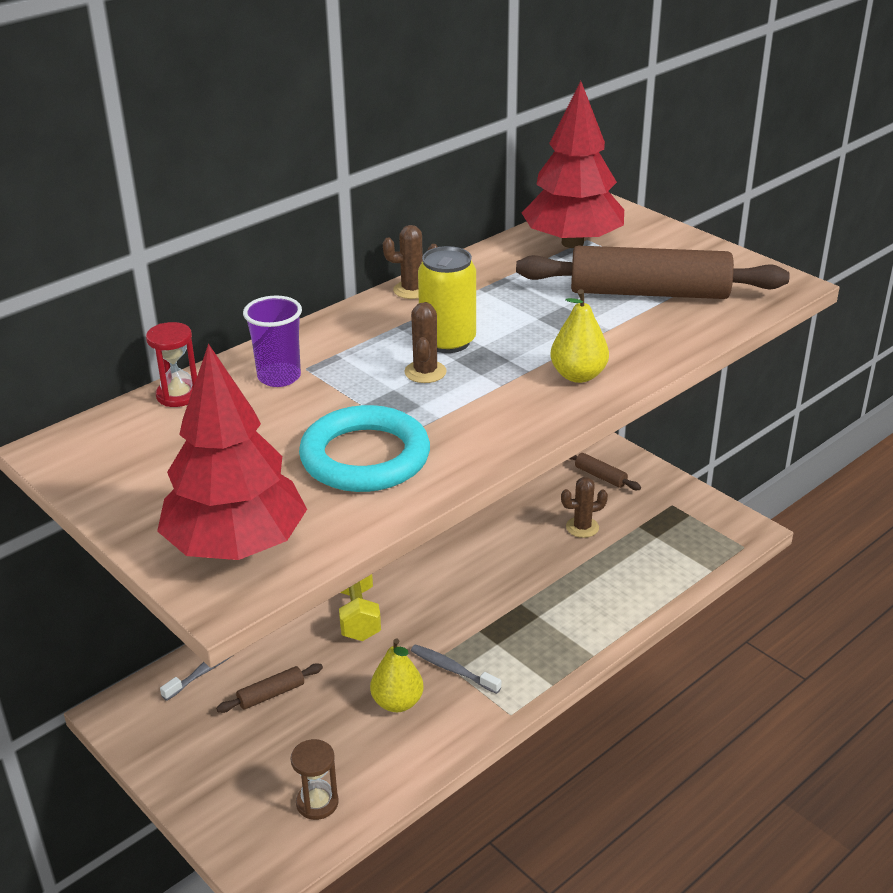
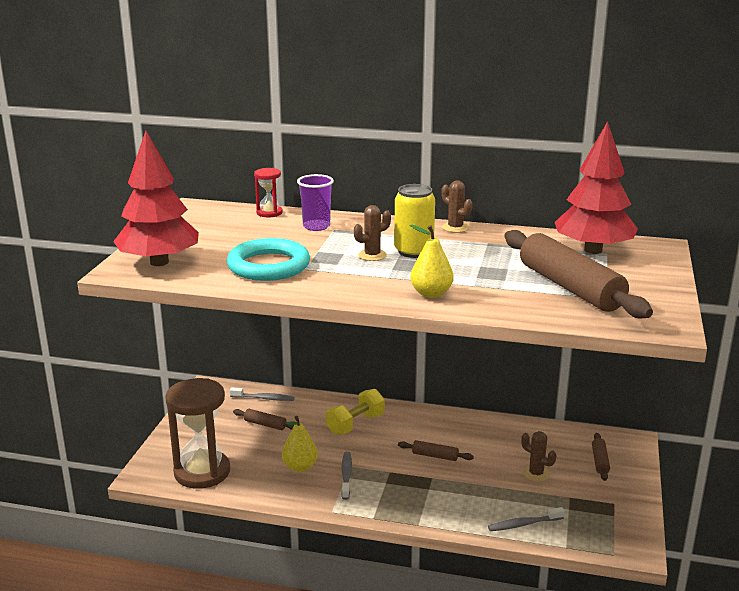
camera: 55 degrees right, 10 degrees down
brown hourglass [290,739,339,820] -> brown hourglass [165,378,230,489], size x2.08
none -> brown rolling pin [398,440,474,461]
none -> grey toothbrush [488,507,565,531]

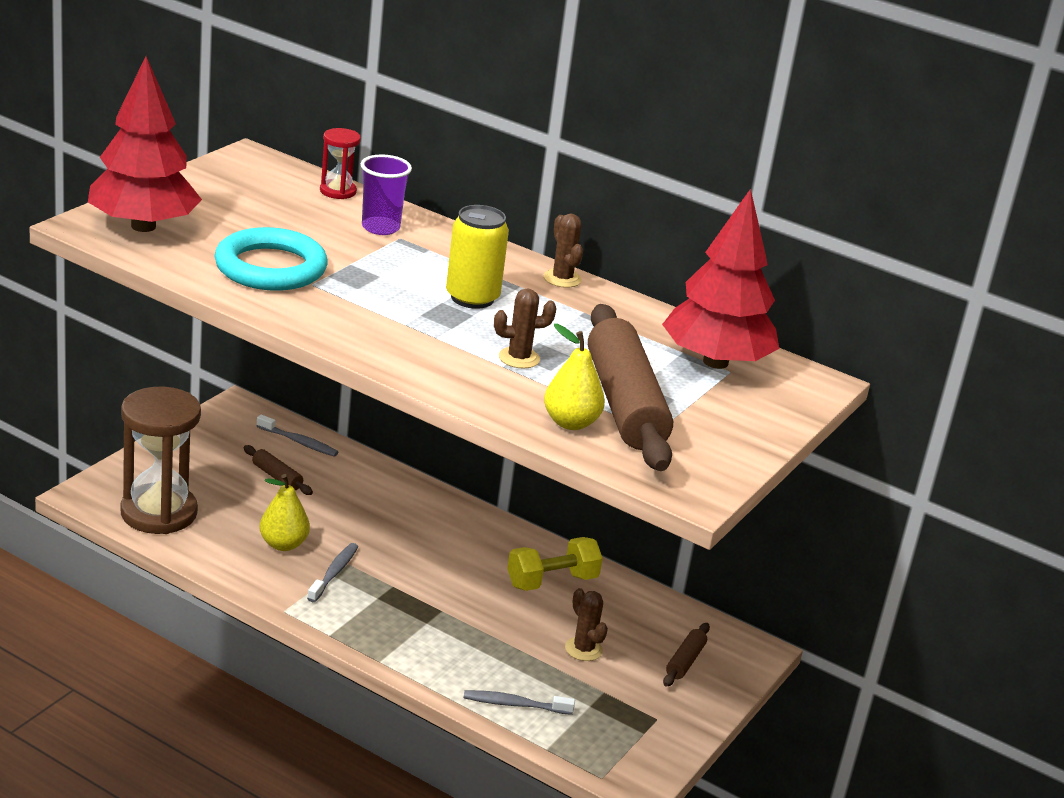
camera: 15 degrees right, 5 degrees up
yellow dumbbell [326,389,385,435] -> yellow dumbbell moved to [507,537,603,591]
brown cactus [354,205,391,261] -> brown cactus moved to [494,288,557,369]
brown rolling pin [398,440,474,461] -> none
yellow pear [410,225,453,298] -> yellow pear moved to [544,324,605,430]

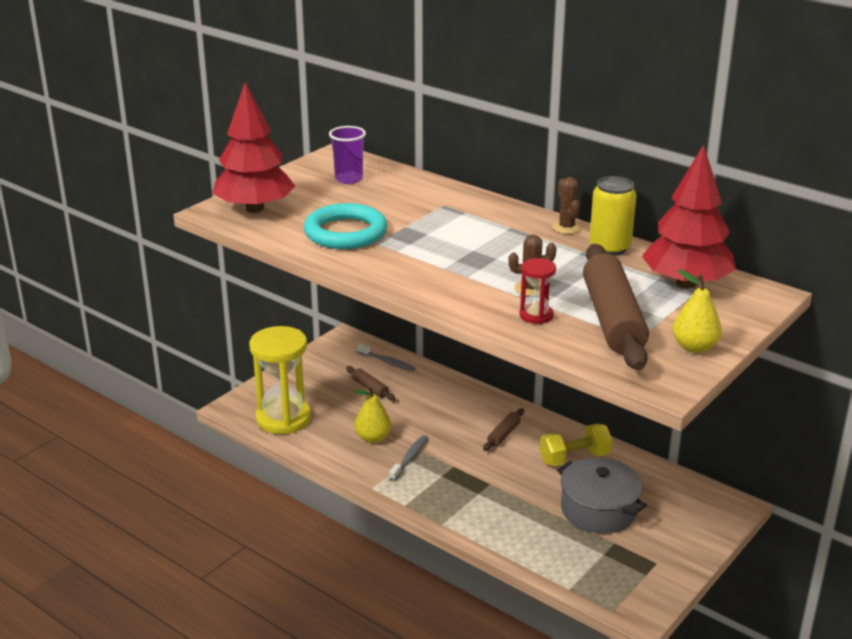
camera: 10 degrees right, 0 degrees up
brown hourglass [120,387,201,534] -> yellow hourglass [249,326,311,434]
red hourglass [320,128,361,199] -> red hourglass moved to [519,258,556,324]
purple cup [361,154,412,235] -> purple cup moved to [329,126,366,184]
yellow can [446,205,509,309] -> yellow can moved to [589,176,636,255]
grey toothbrush [464,690,575,715] -> none
yellow pear [544,324,605,430] -> yellow pear moved to [673,270,722,353]
brown cactus [565,588,608,661] -> grey pot [557,457,647,534]
brown rolling pin [663,623,710,687] -> brown rolling pin moved to [483,408,524,451]

